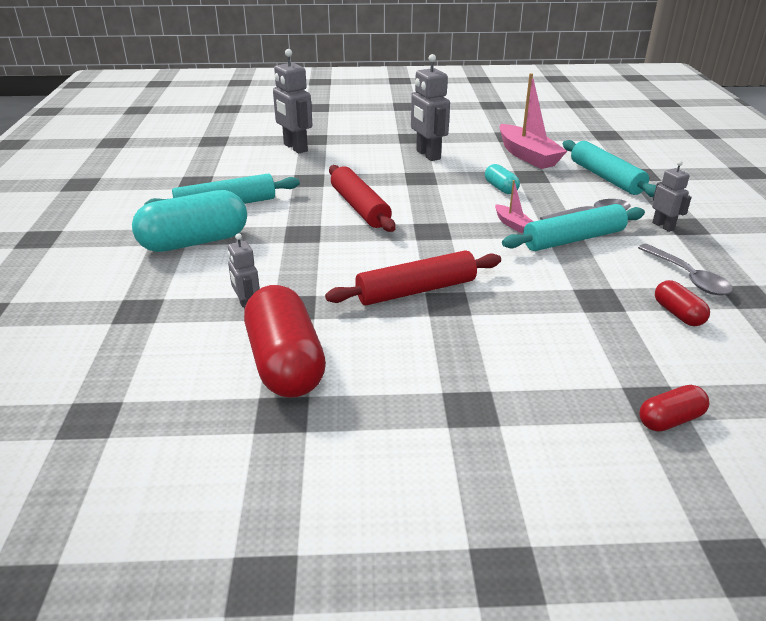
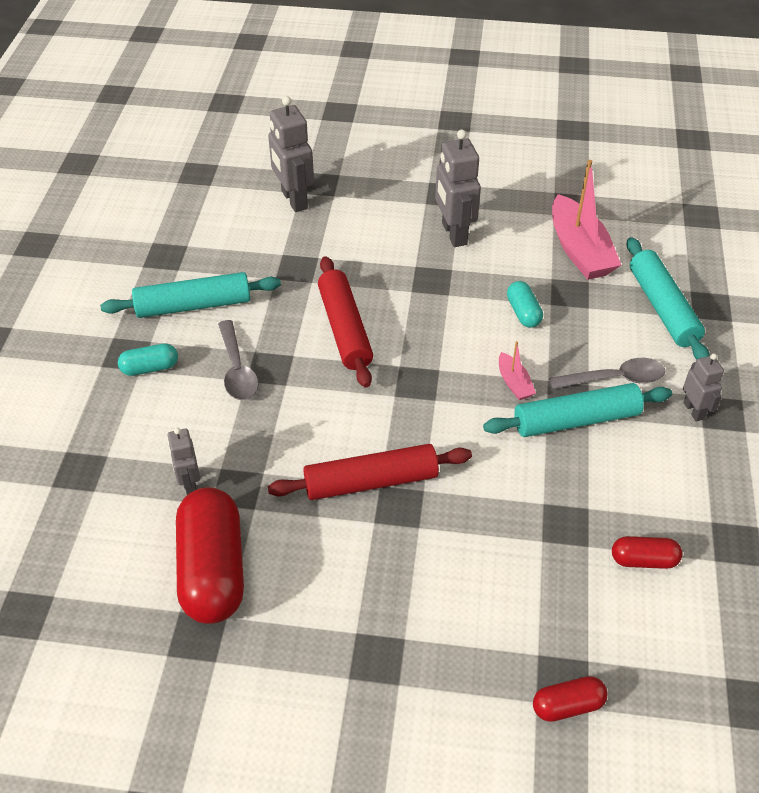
camera: 10 degrees right, 15 degrees up
turquoise capsule [132,190,247,252] -> turquoise capsule [118,343,178,376], size x0.48
grey spoon [638,244,733,295] -> grey spoon moved to [218,320,259,400]
red capsule [655,280,710,326] -> red capsule turned 75 degrees counterclockwise [612,536,682,569]

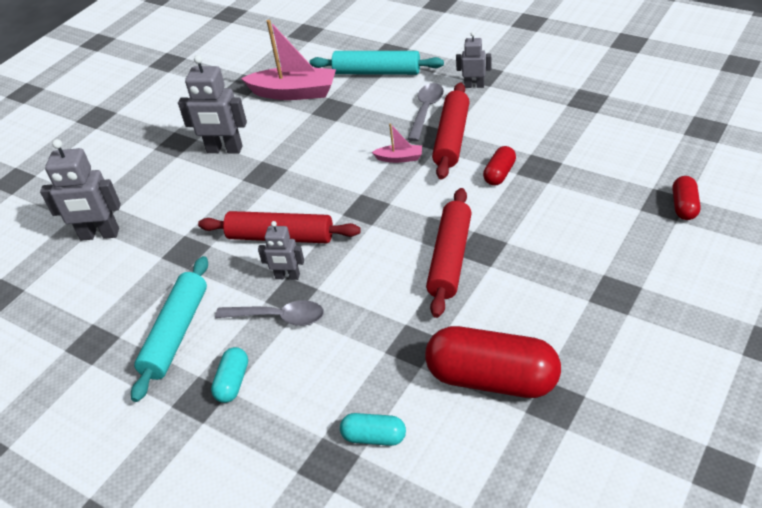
camera: 60 degrees left, 5 degrees down
grey robot [167,428,200,495] -> grey robot moved to [258,221,304,280]
turquoise rolling pin [483,383,672,437] -> red rolling pin [432,82,470,180]
turquoise capsule [507,281,543,328] -> turquoise capsule moved to [340,413,406,446]
red capsule [612,536,682,569] -> red capsule moved to [483,146,516,186]

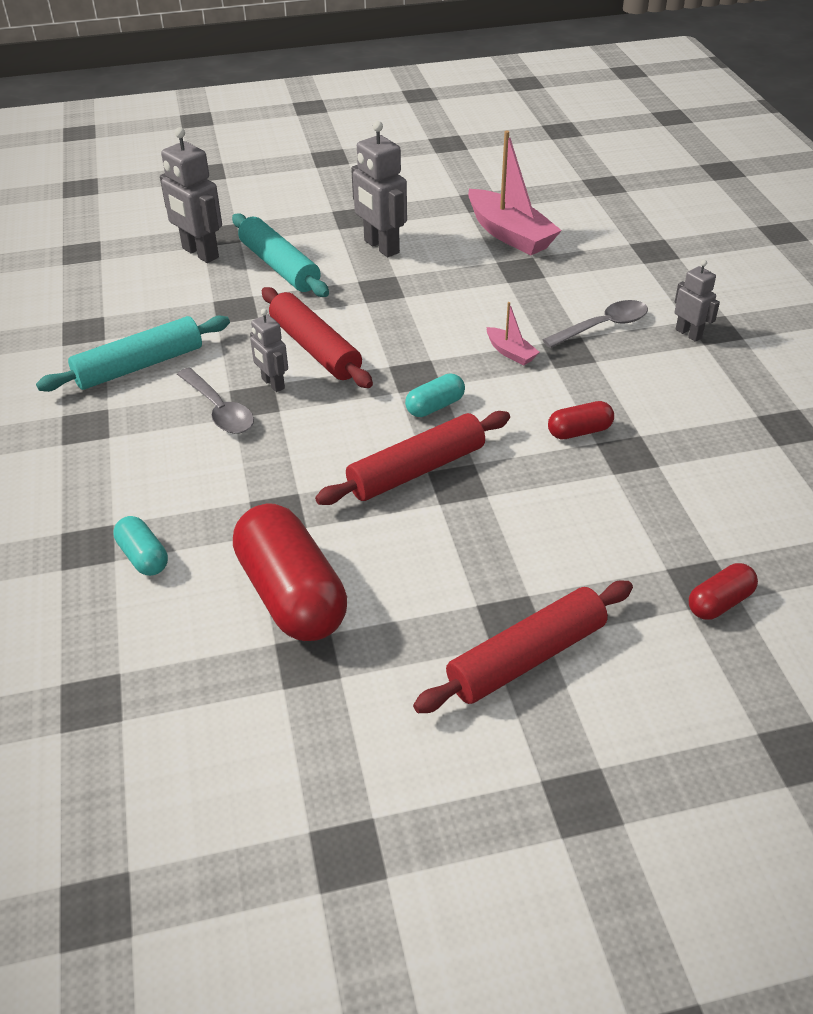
camera: 40 degrees right, 0 degrees up
turquoise capsule [211,347,248,403] -> turquoise capsule moved to [405,373,465,417]
turquoise rolling pin [310,51,444,75] -> turquoise rolling pin moved to [232,213,329,297]
red rolling pin [432,82,470,180] -> red rolling pin moved to [413,581,633,713]

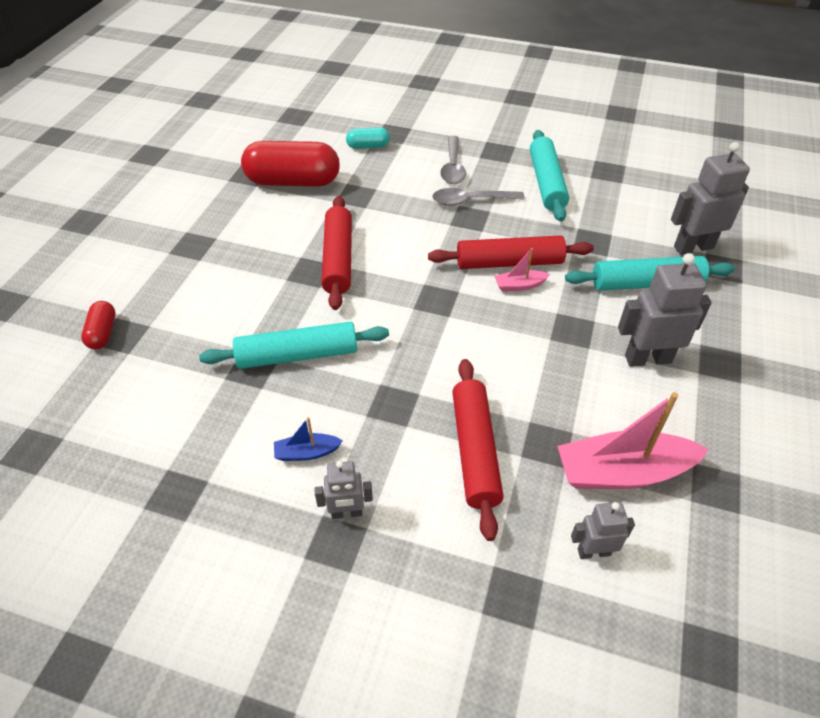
camera: 120 degrees right, 5 degrees up
grey robot [250,309,288,392] -> grey robot moved to [571,502,635,559]
turquoise capsule [405,373,465,417] -> none
red rolling pin [413,581,633,713] -> red rolling pin moved to [452,359,504,541]
pink boat [487,302,540,366] -> pink boat moved to [495,248,550,292]
grey spoon [542,300,648,348] -> grey spoon moved to [440,136,466,184]
red capsule [548,401,614,440] -> turquoise rolling pin [199,322,389,369]
none -> blue boat [274,417,343,461]

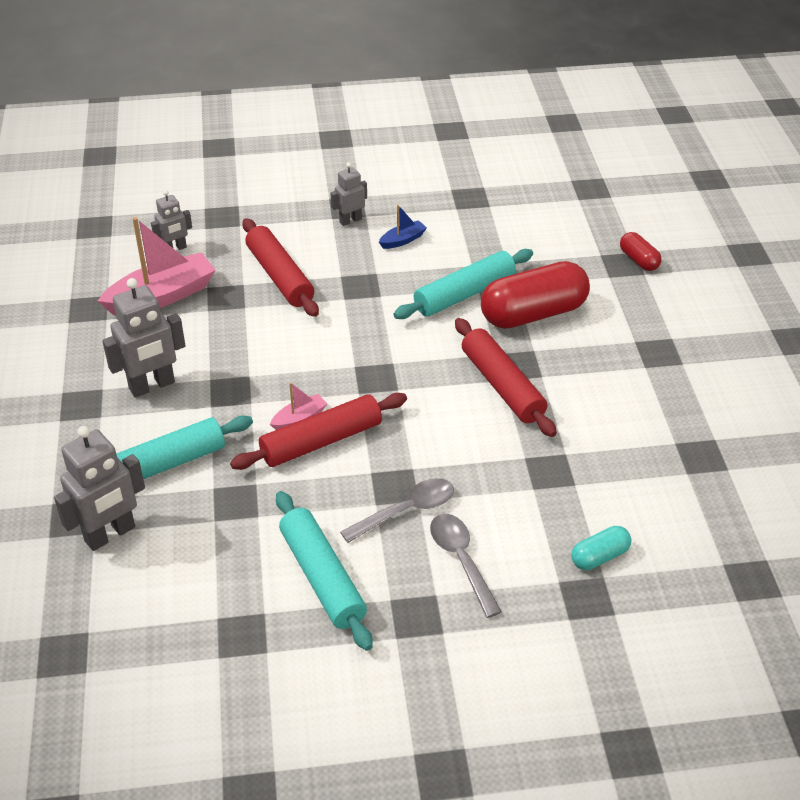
camera: 155 degrees right, 5 degrees down
red capsule [241,141,340,187] -> red capsule moved to [481,261,590,329]

